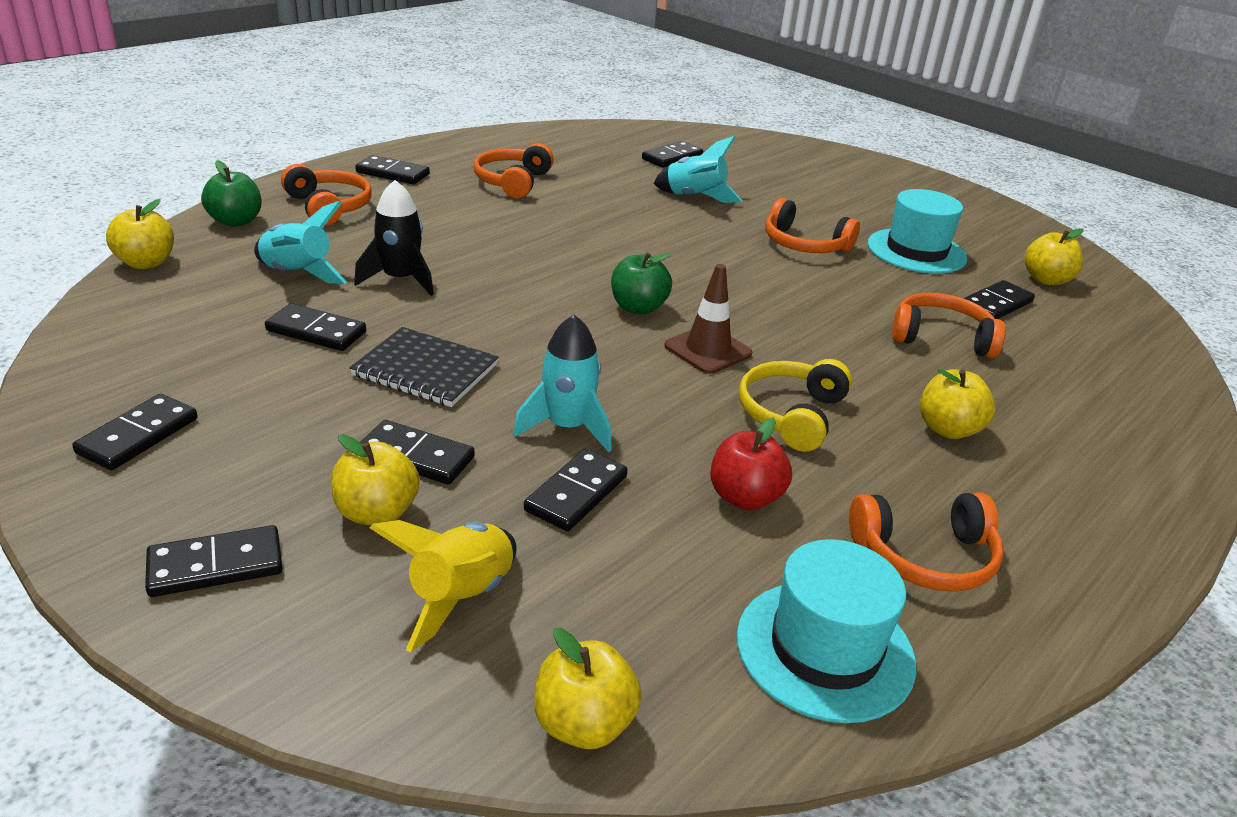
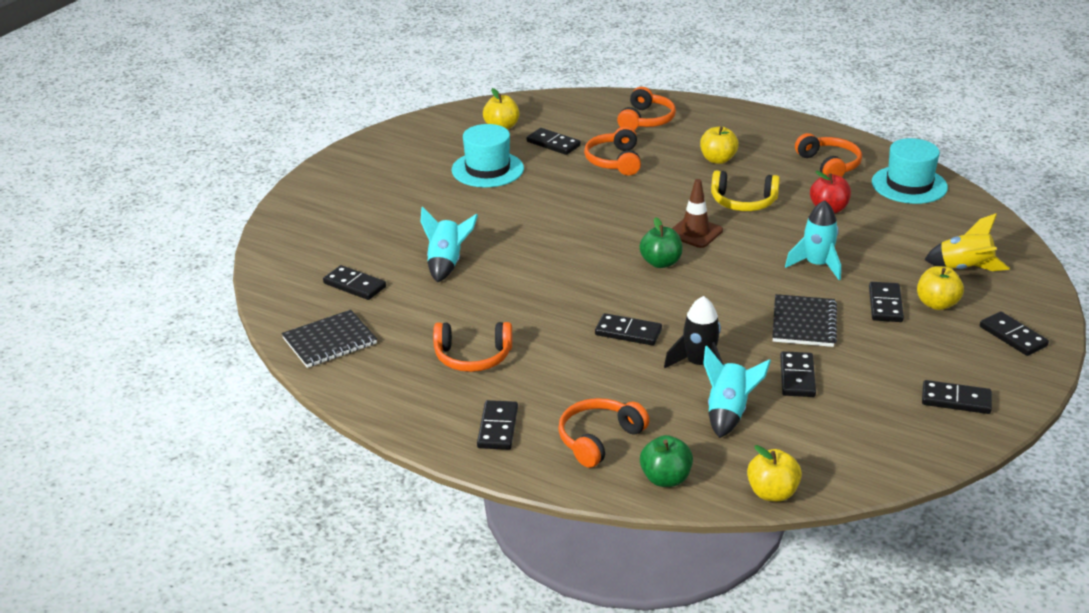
camera: 100 degrees left, 0 degrees up
black domino [524,449,628,531] -> black domino moved to [595,313,662,346]
yellow apple [534,628,642,749] -> none
orange headphones [765,198,860,253] -> orange headphones moved to [617,87,676,130]
none -> black notebook [282,310,377,368]

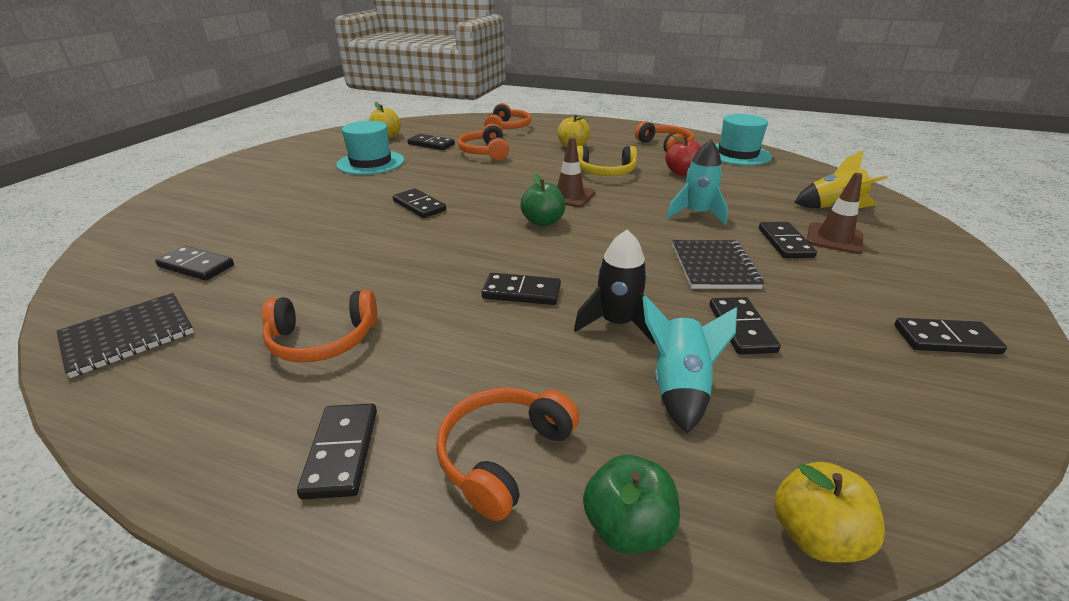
camera: 10 degrees left, 0 degrees up
turquoise rocket [420,207,478,282] -> none
yellow apple [917,266,964,310] -> brown traffic cone [807,173,863,254]
black domino [980,312,1049,356] -> black domino moved to [393,188,446,218]

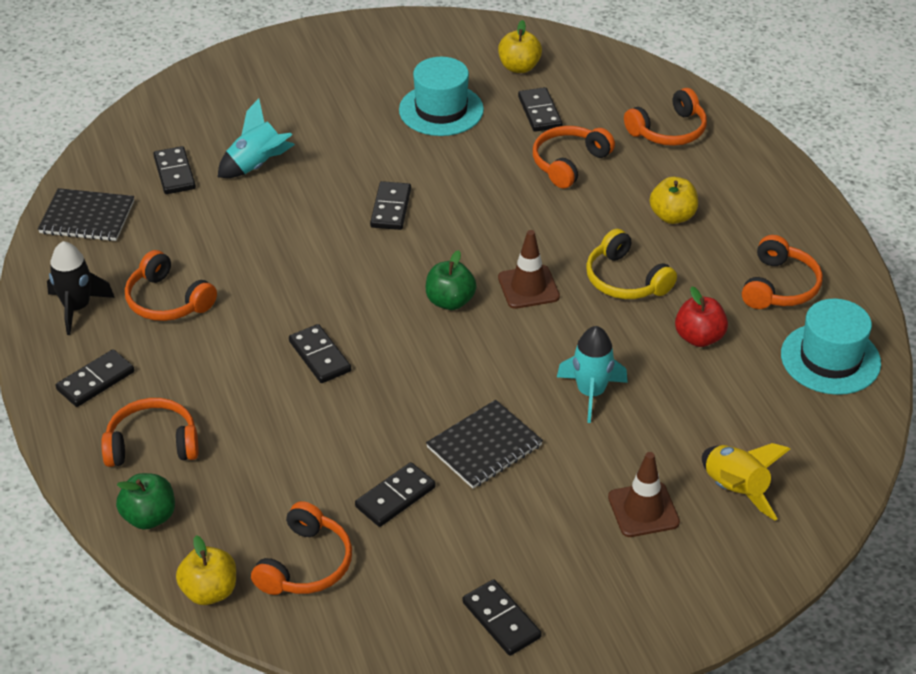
camera: 50 degrees right, 10 degrees up
black rocket [574,229,656,344] -> black rocket moved to [47,241,115,335]
turquoise rocket [642,295,737,433] -> turquoise rocket moved to [218,99,295,178]
black domino [759,222,817,258] -> none
none -> orange headphones [251,501,352,595]

